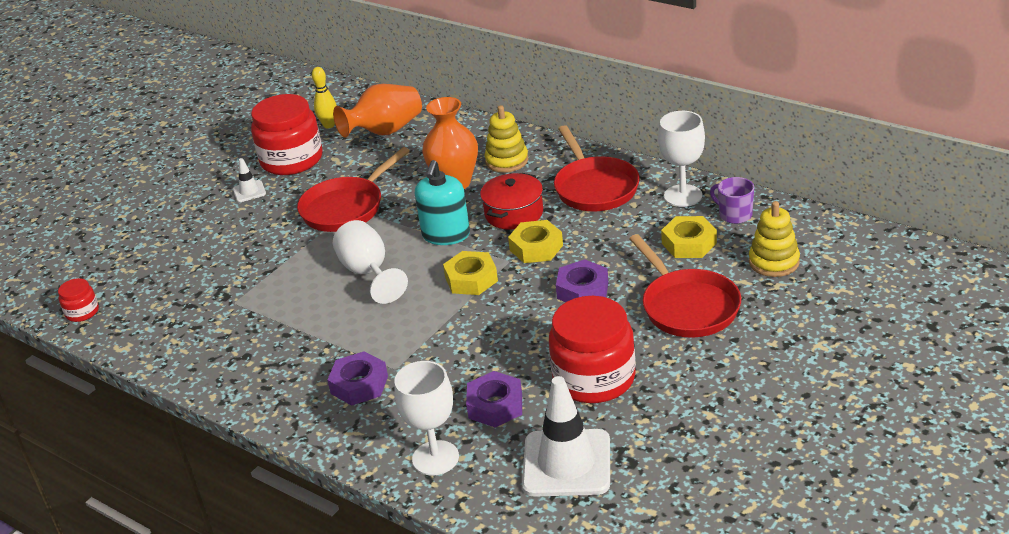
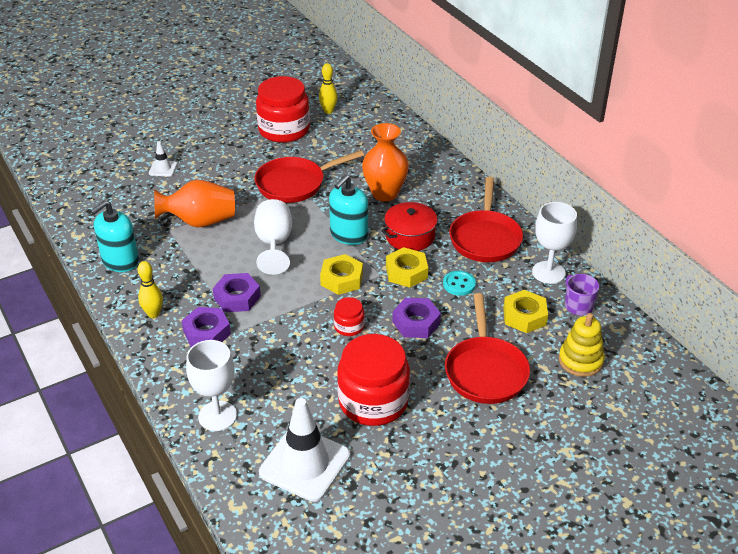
camera: 20 degrees right, 5 degrees up
red jar [58,278,99,322] -> red jar moved to [334,297,365,336]
white traffic cone [233,158,266,202] -> white traffic cone moved to [149,141,177,177]
orange vase [333,84,422,138] -> orange vase moved to [154,180,235,228]
purple nut [466,371,522,427] -> purple nut moved to [213,273,261,312]
yellow stacking toy [485,105,528,173] -> none
none -> turquoise soap dispenser [90,200,139,272]
none -> yellow bowling pin [138,261,163,318]
none -> turquoise button [443,271,476,296]

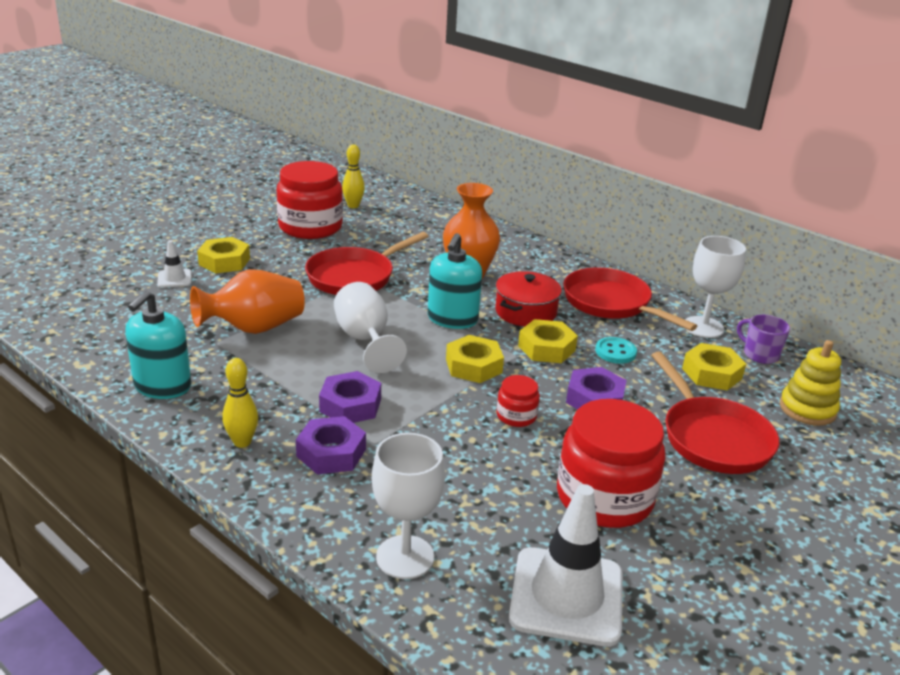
camera: 20 degrees left, 10 degrees down
red pan [449,177,523,262] -> red pan turned 150 degrees clockwise [563,268,697,331]
none -> yellow nut [197,237,250,273]

